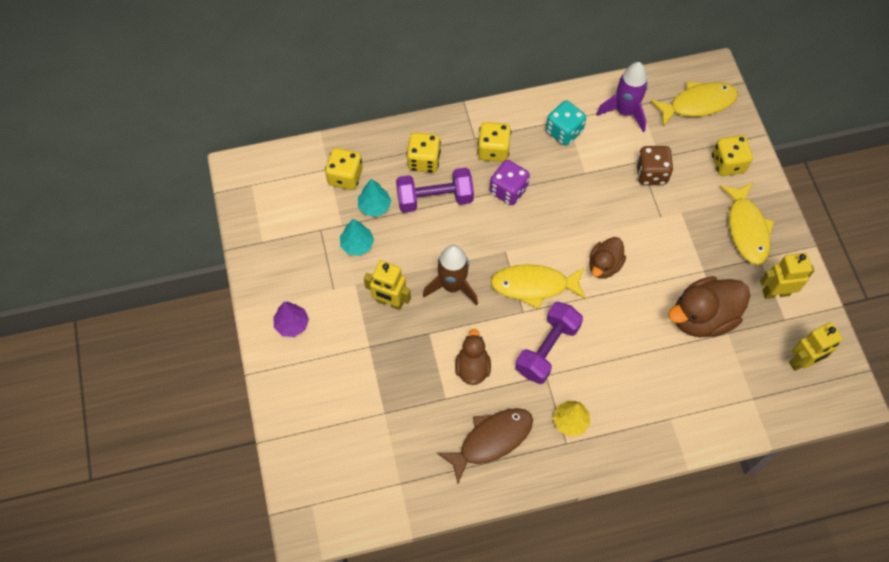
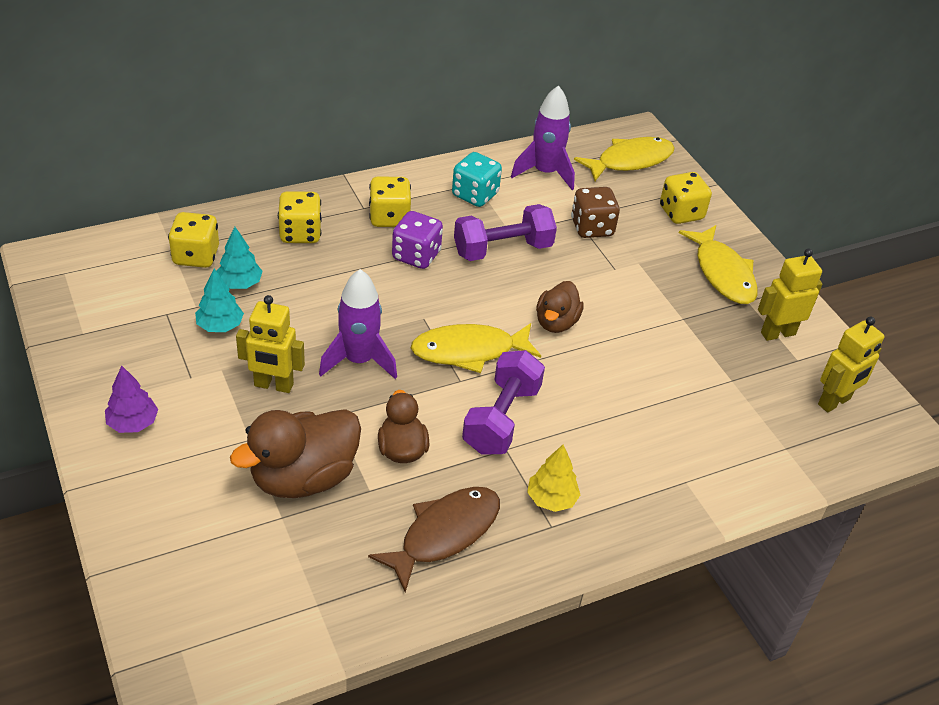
camera: 15 degrees left, 20 degrees down
purple dumbbell [396,168,474,213] -> purple dumbbell moved to [454,204,557,261]
brown rocket [423,245,478,306] -> purple rocket [319,269,397,379]
brown duck [668,276,750,337] -> brown duck moved to [230,409,361,498]

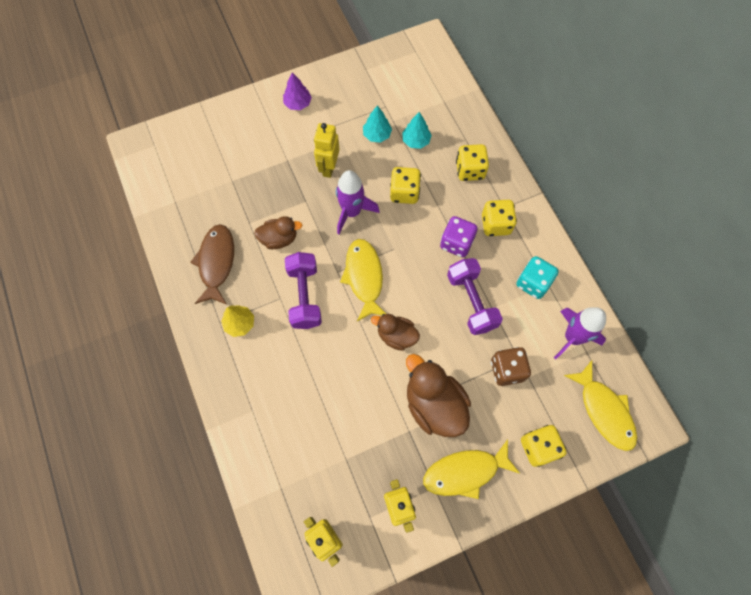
camera: 95 degrees right, 25 degrees up
yellow dice [168,212,219,268] -> yellow dice moved to [390,167,421,204]
brown duck [230,409,361,498] -> brown duck moved to [406,354,471,437]
brown fish [368,487,500,593] -> brown fish turned 135 degrees counterclockwise [190,224,234,305]
purple dumbbell [462,350,545,455] -> purple dumbbell turned 60 degrees clockwise [285,252,322,329]

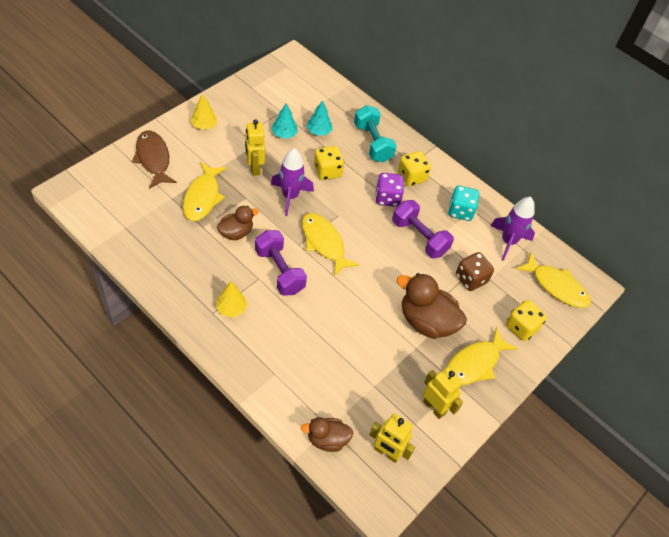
camera: 30 degrees left, 15 degrees down
brown fish [190,224,234,305] -> brown fish moved to [132,130,177,189]
purple tree [283,72,312,110] -> yellow tree [190,94,217,130]
brown duck [371,314,420,351] -> brown duck moved to [301,417,353,452]
yellow dice [456,144,489,181] -> turquoise dumbbell [354,105,397,162]
none -> yellow fish [183,162,227,221]

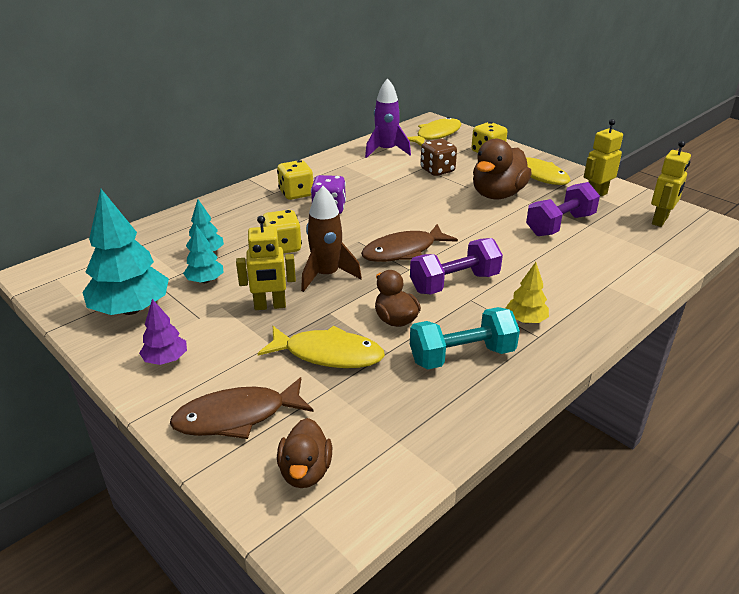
camera: 80 degrees left, 20 degrees down
yellow tree [190,94,217,130] -> purple tree [139,299,187,365]
purple rocket [271,148,314,216] -> brown rocket [301,186,362,292]
brown duck [301,417,353,452] -> brown duck moved to [277,418,332,488]
yellow fish [302,213,359,277] -> brown fish [361,224,458,262]
turquoise dumbbell [354,105,397,162] -> turquoise dumbbell moved to [410,307,520,369]
purple dumbbell [392,200,454,258] -> purple dumbbell moved to [526,182,600,236]
turquoise dice [448,186,479,221] -> none
none -> turquoise tree [82,189,169,315]

